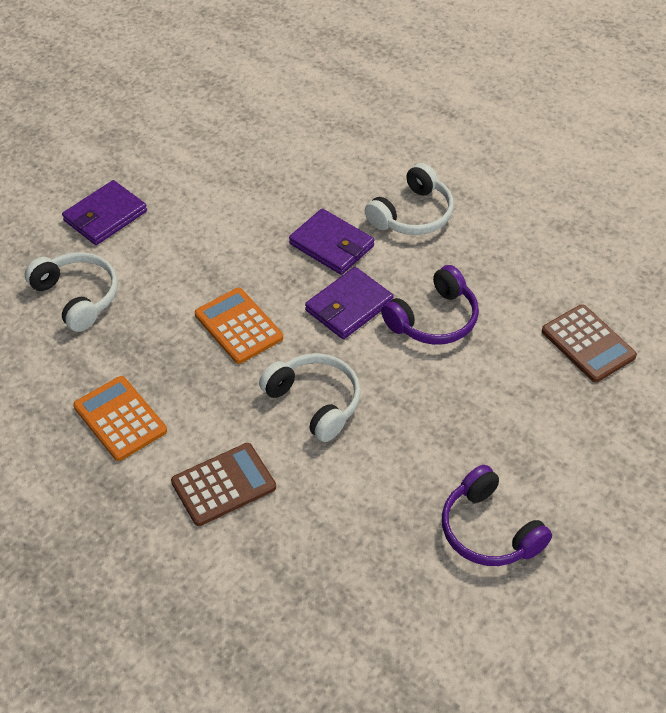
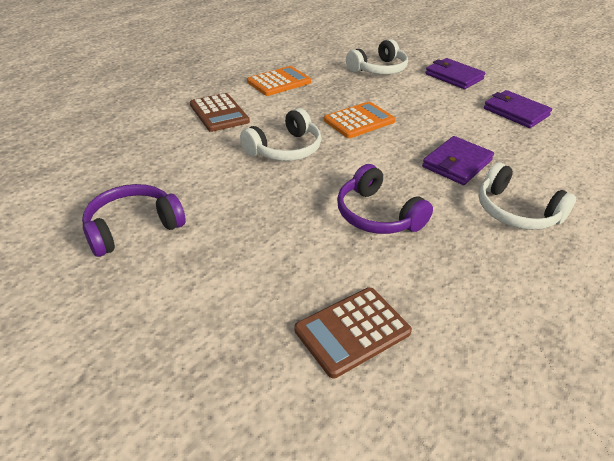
camera: 90 degrees right, 10 degrees down
purple wallet [305,267,394,339] -> purple wallet moved to [484,90,552,128]

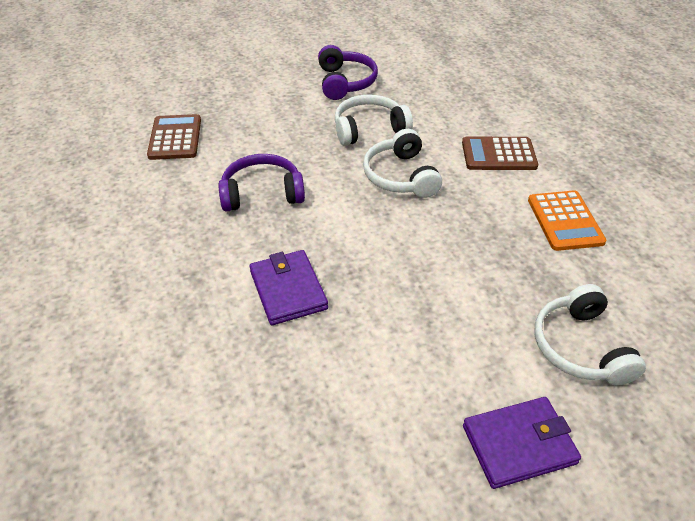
camera: 120 degrees right, 5 degrees up
orange calculator [324,102,395,138] -> none
white headphones [478,162,576,230] -> white headphones moved to [334,94,413,146]
purple wallet [484,90,552,128] -> none

